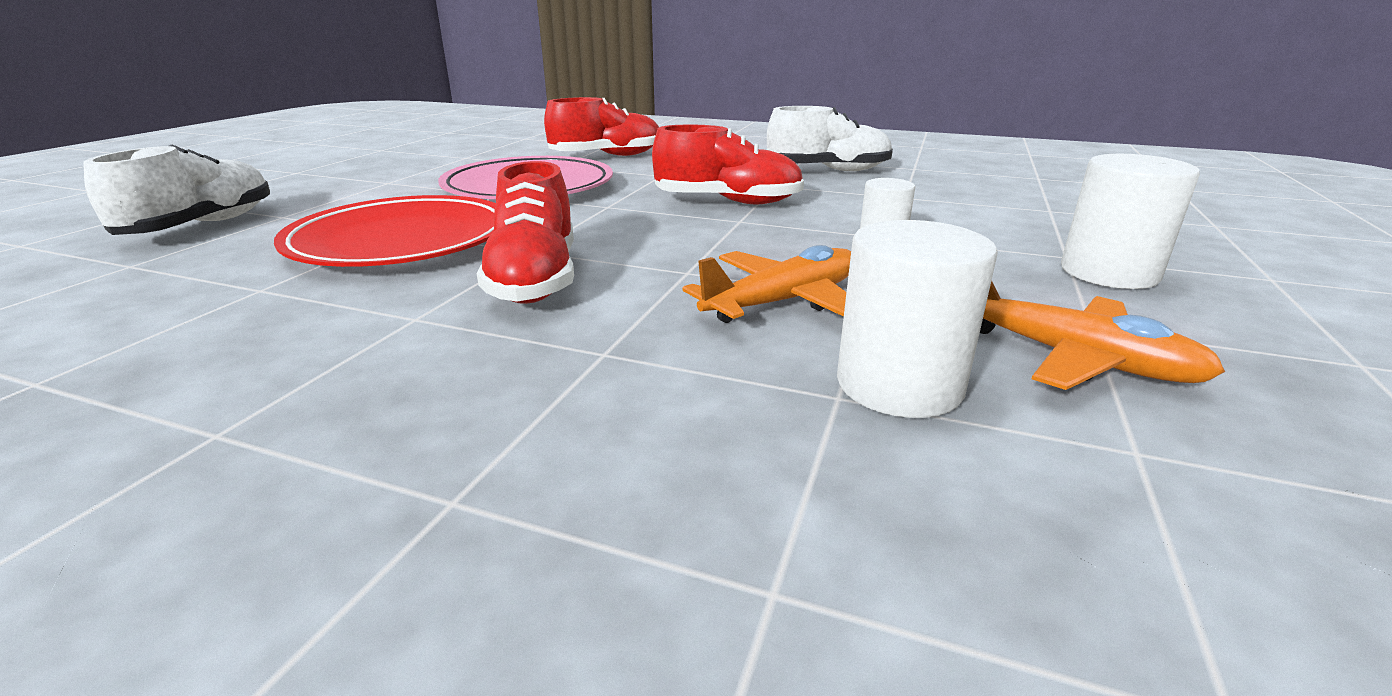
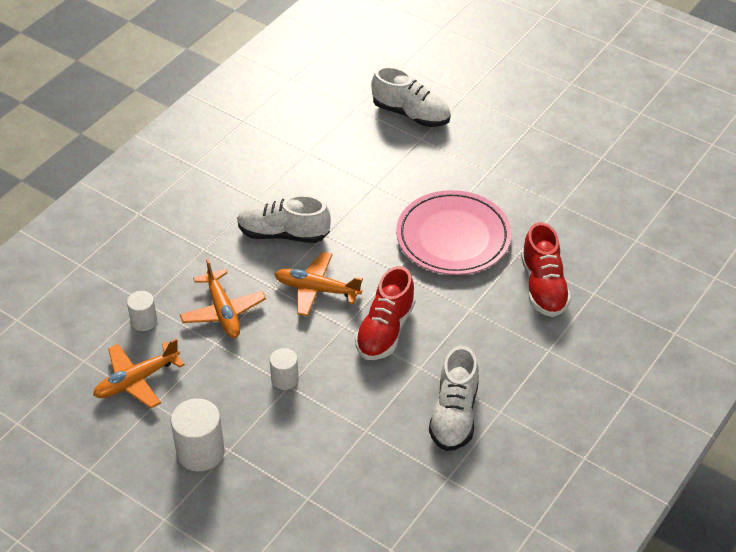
camera: 105 degrees right, 20 degrees up
red plate [274,195,496,267] -> none
red shoe [477,161,574,304] -> white shoe [237,195,331,243]
white cylinder [837,220,998,418] -> white cylinder [127,291,157,331], size x0.60
none -> orange plane [274,252,363,316]

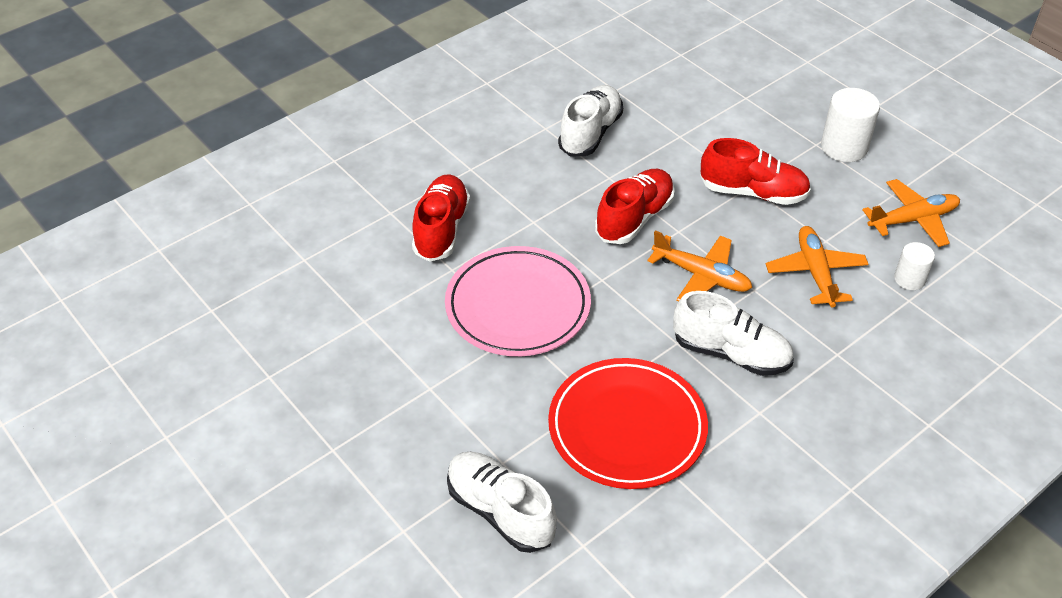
camera: 165 degrees left, 0 degrees up
white cylinder [270,348,299,390] -> red shoe [701,138,811,205]
none -> red plate [548,358,708,489]

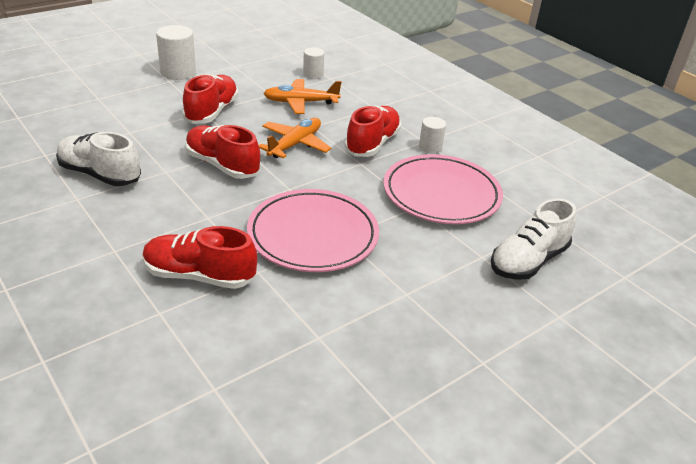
camera: 90 degrees left, 10 degrees down
red plate [548,358,708,489] -> pink plate [383,154,503,224]
white shoe [673,291,794,376] -> red shoe [344,106,401,157]
orange plane [862,179,960,247] -> none
none -> white cylinder [419,117,446,154]

